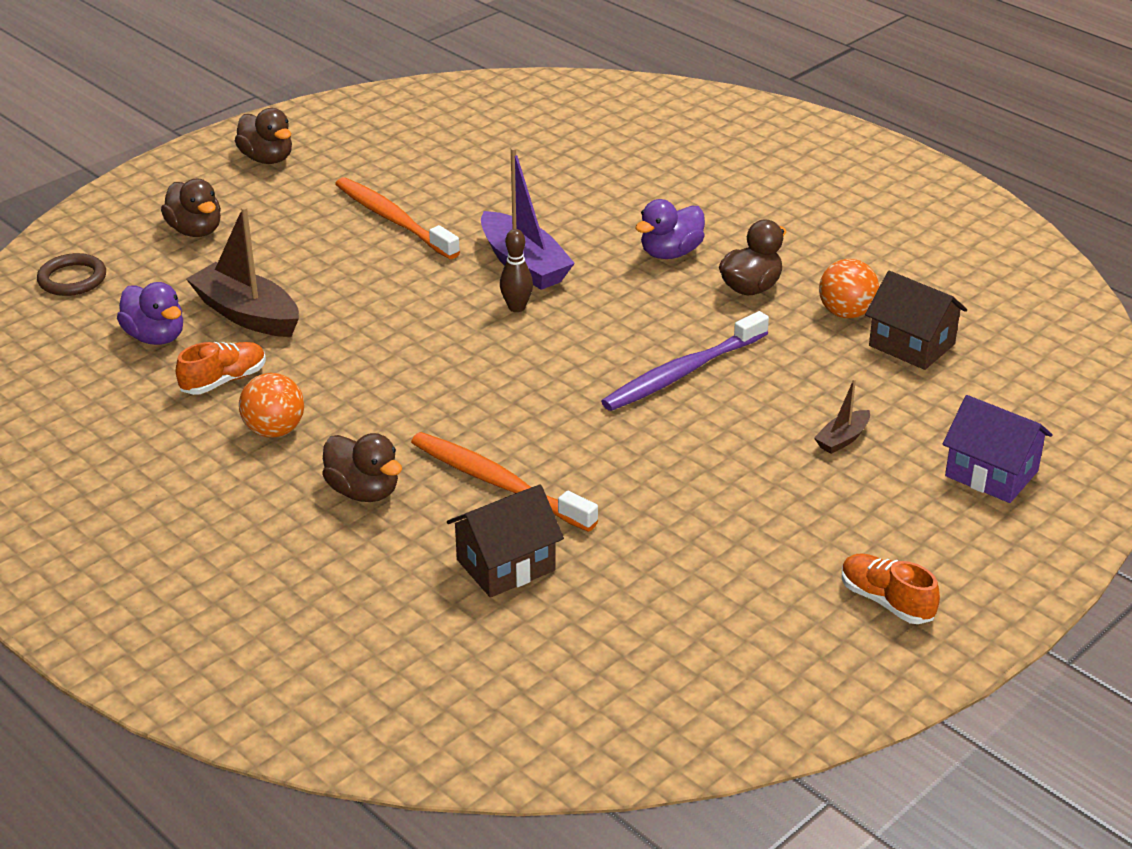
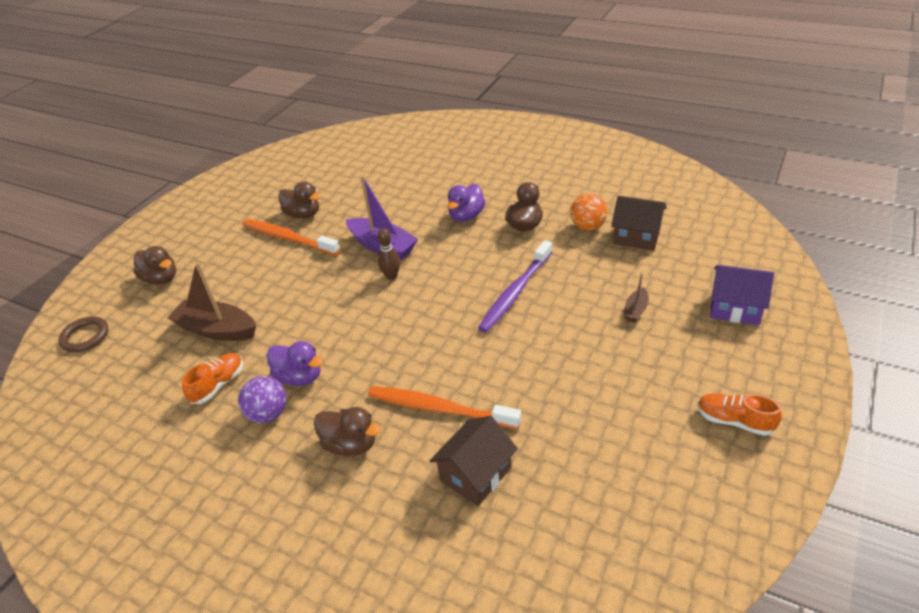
camera: 15 degrees left, 5 degrees up
purple duck [117,282,183,345] -> purple duck moved to [267,341,323,386]
brown duck [235,108,292,164] -> brown duck moved to [278,181,321,218]
orange ball [239,373,304,438] -> purple ball [238,376,287,423]

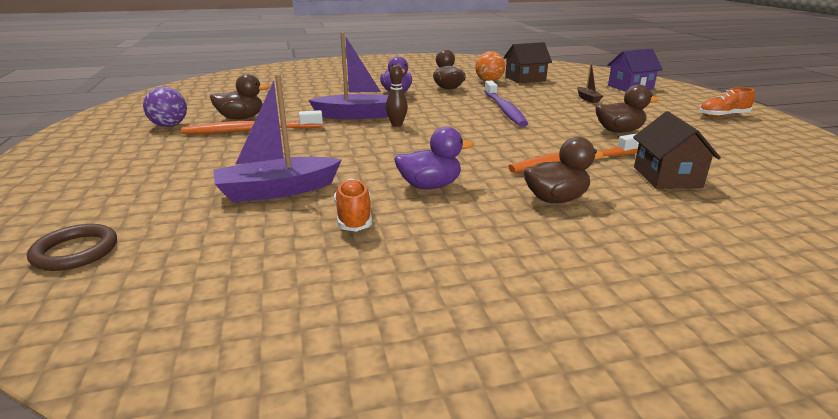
camera: 45 degrees left, 15 degrees down
brown duck [133,246,176,285] -> brown duck moved to [595,84,659,133]
brown boat [167,262,256,341] -> purple boat [214,74,342,202]
purple ball [238,376,287,423] -> purple ball moved to [143,87,187,127]

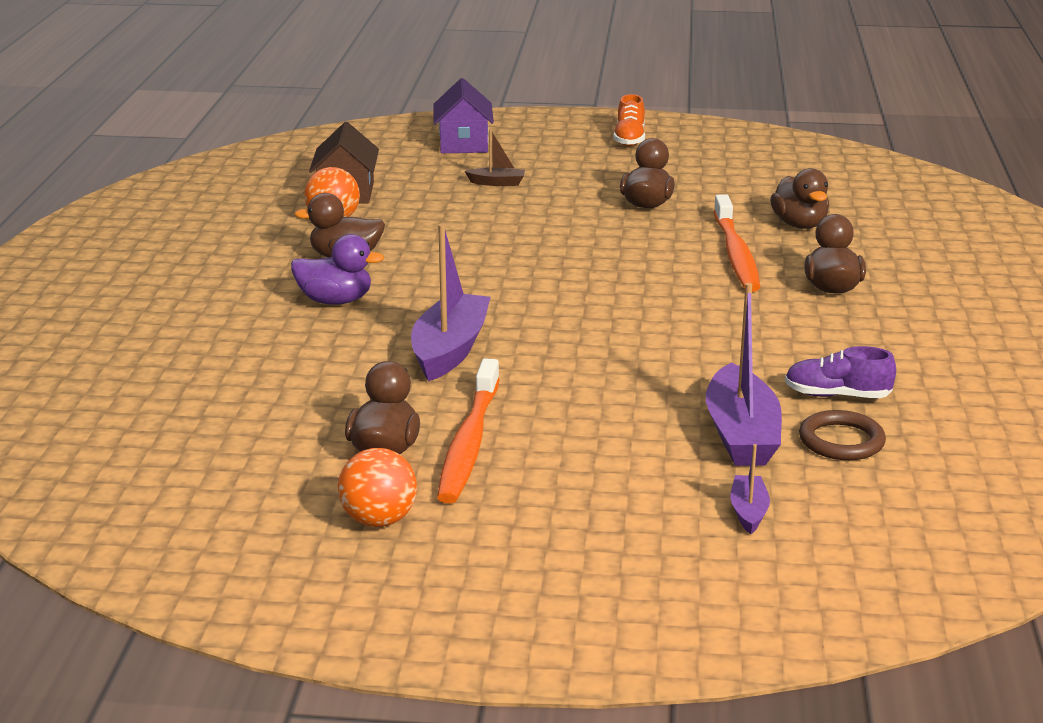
camera: 70 degrees left, 0 degrees up
brown ring [27,224,117,271] -> brown ring moved to [799,410,886,460]
purple ball [143,87,187,127] -> orange ball [338,448,417,527]
orange shoe [334,179,372,232] -> purple shoe [785,346,896,398]
brown bowling pin [386,65,408,127] -> none
purple duck [394,127,474,189] -> none
purple toothbrush [484,81,528,127] -> none
brown house [633,111,721,189] -> brown duck [770,168,829,229]
none -> purple boat [730,444,770,534]

